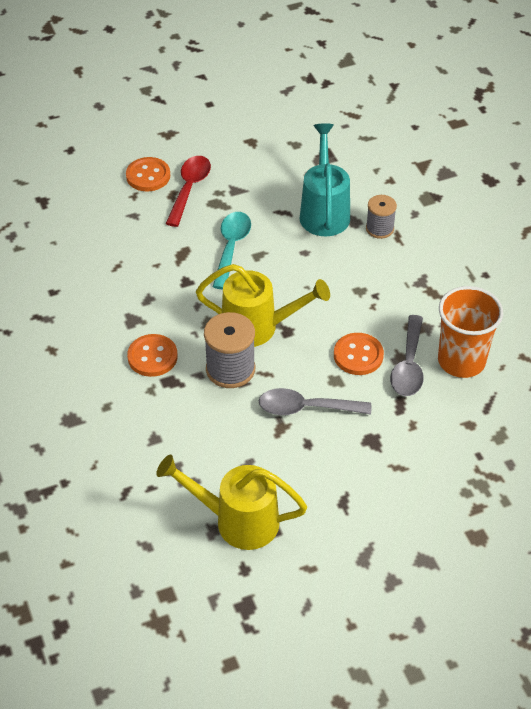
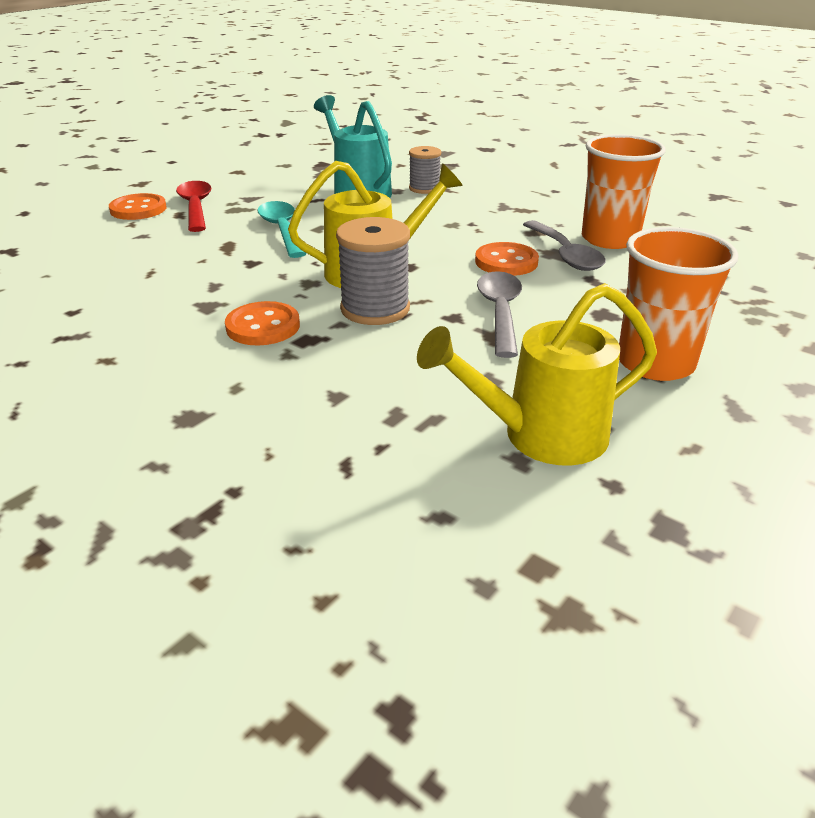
camera: 30 degrees left, 15 degrees down
grey spoon [259,388,371,415] -> grey spoon turned 120 degrees clockwise [477,271,522,358]
none -> orange cup [619,227,738,381]

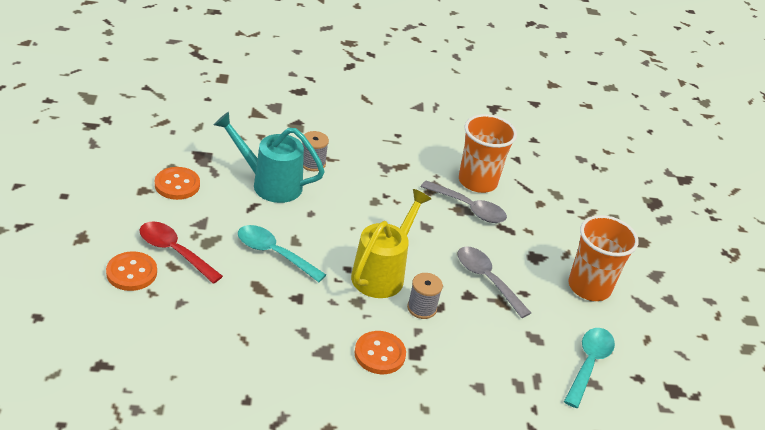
camera: 45 degrees left, 5 degrees up
grey spool [336,217,410,325] -> grey spool [407,273,443,319], size x0.63
yellow watering can [417,283,657,466] -> turquoise spoon [564,328,615,408]
orange button [475,242,539,276] -> orange button moved to [155,167,200,200]

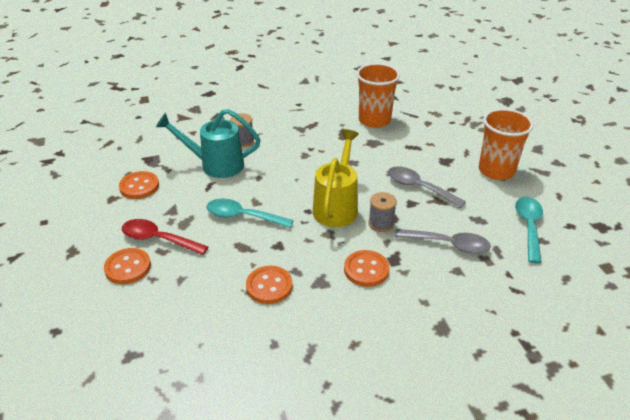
camera: 10 degrees left, 0 degrees up
grey spoon [421,180,507,223] -> grey spoon moved to [394,229,491,254]
none -> orange button [246,266,293,304]

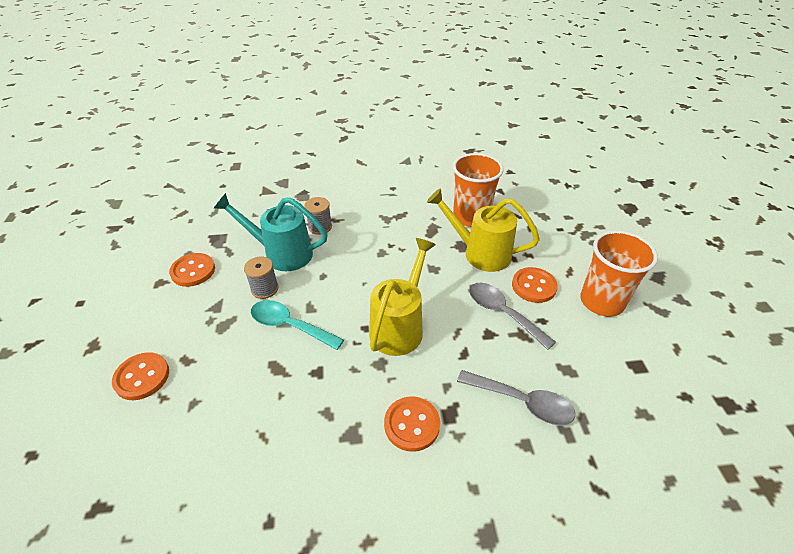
camera: 10 degrees right, 5 degrees up
red spoon [122,219,208,255] -> none
orange button [246,266,293,304] -> orange button moved to [512,267,558,303]
grey spool [368,192,397,232] -> grey spool moved to [244,257,279,299]
turquoise spoon [515,197,543,263] -> none
none -> yellow watering can [427,188,540,272]

